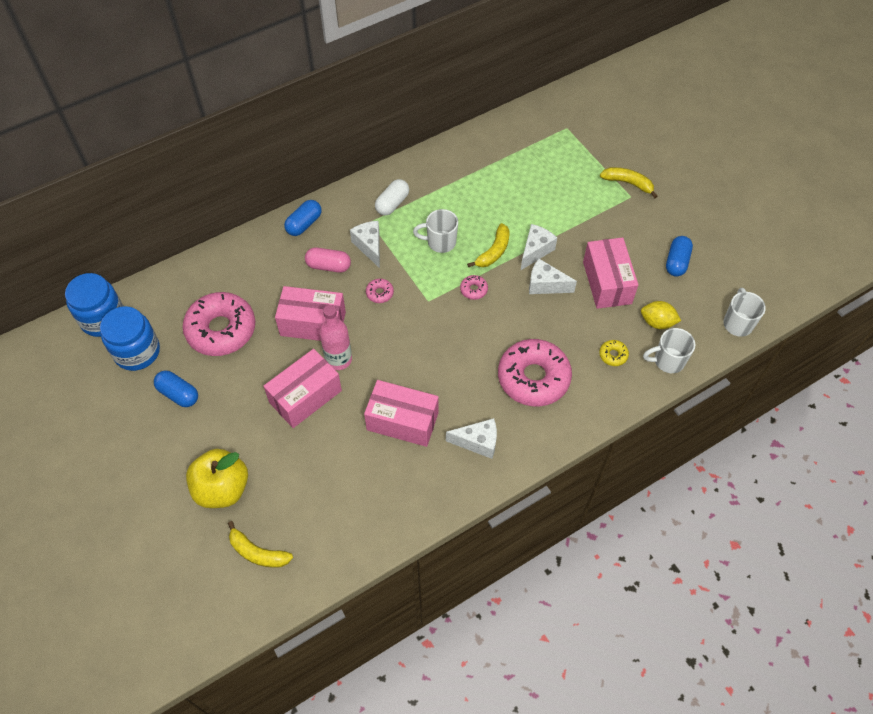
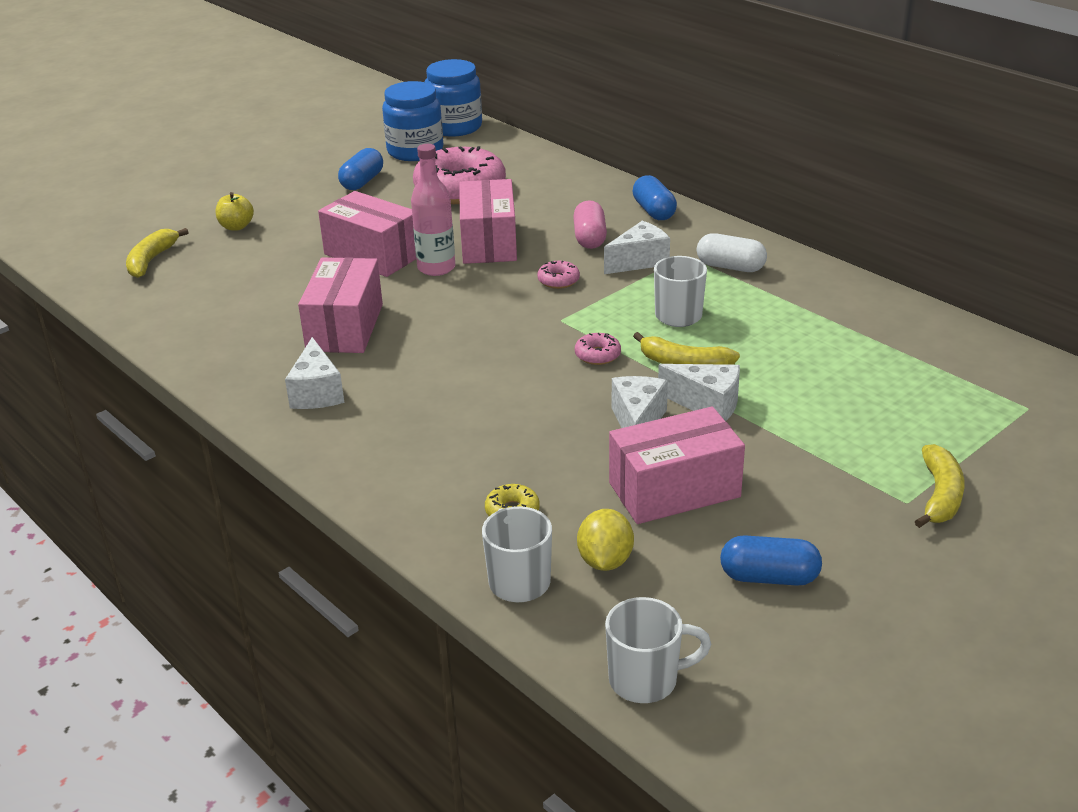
camera: 80 degrees right, 25 degrees down
yellow apple [186,449,248,508] -> yellow apple [215,192,254,231], size x0.51
blue capsule [284,200,322,236] -> blue capsule turned 45 degrees clockwise [633,175,677,220]
pink donut [498,339,572,406] -> none

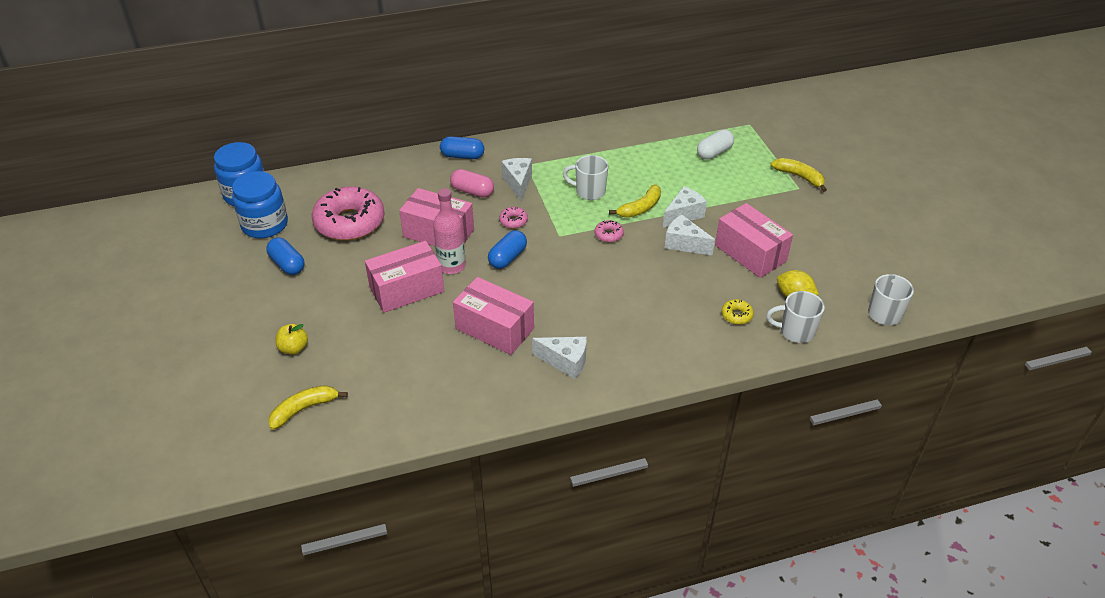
camera: 65 degrees left, 10 degrees up
yellow banana [126,228,189,278] -> yellow banana turned 105 degrees clockwise [268,385,348,430]
pink box [609,406,745,524] -> pink box turned 45 degrees counterclockwise [715,203,793,278]
white capsule [697,233,767,272] -> white capsule moved to [697,129,734,160]
blue capsule [720,535,822,586] -> blue capsule moved to [488,230,527,269]

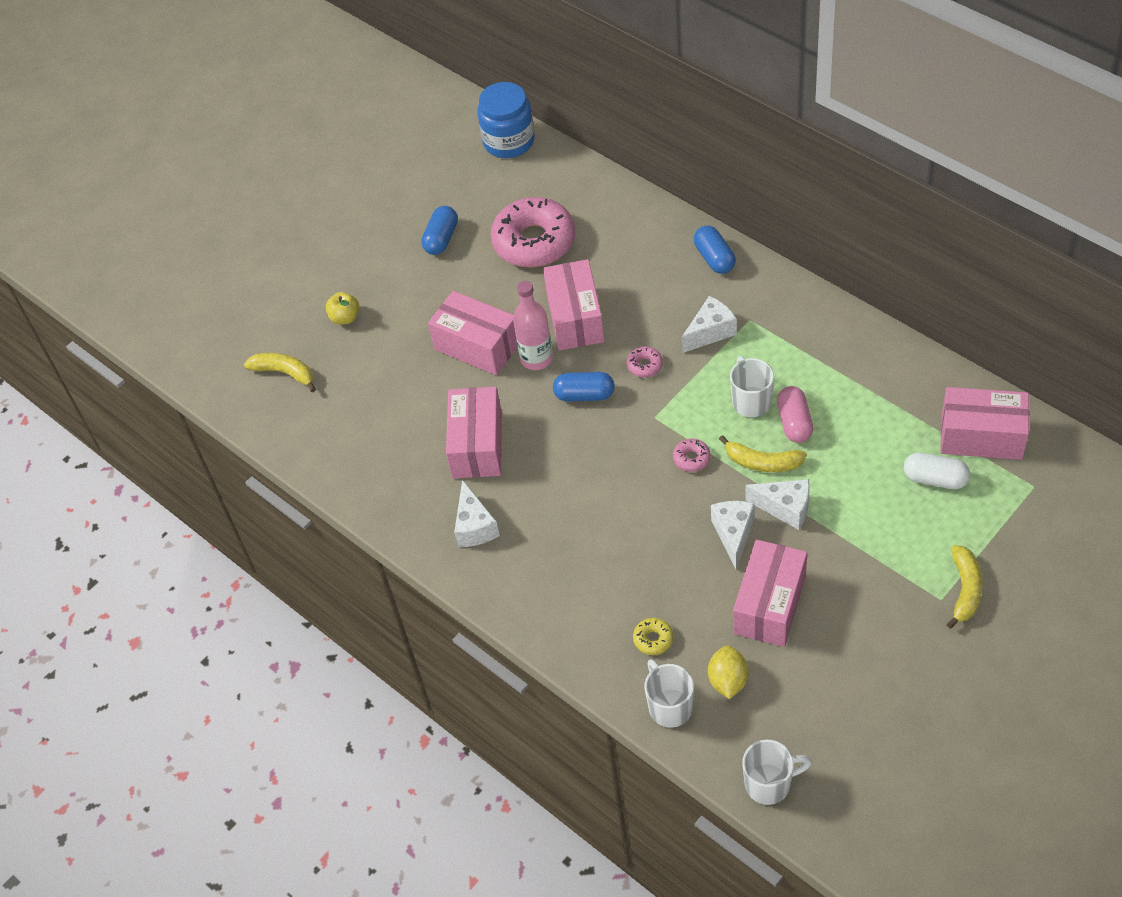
camera: 65 degrees right, 10 degrees up
blue jar [232,171,288,238] -> none
pink capsule [450,169,494,198] -> pink capsule moved to [777,386,813,443]
none -> pink box [940,387,1029,460]

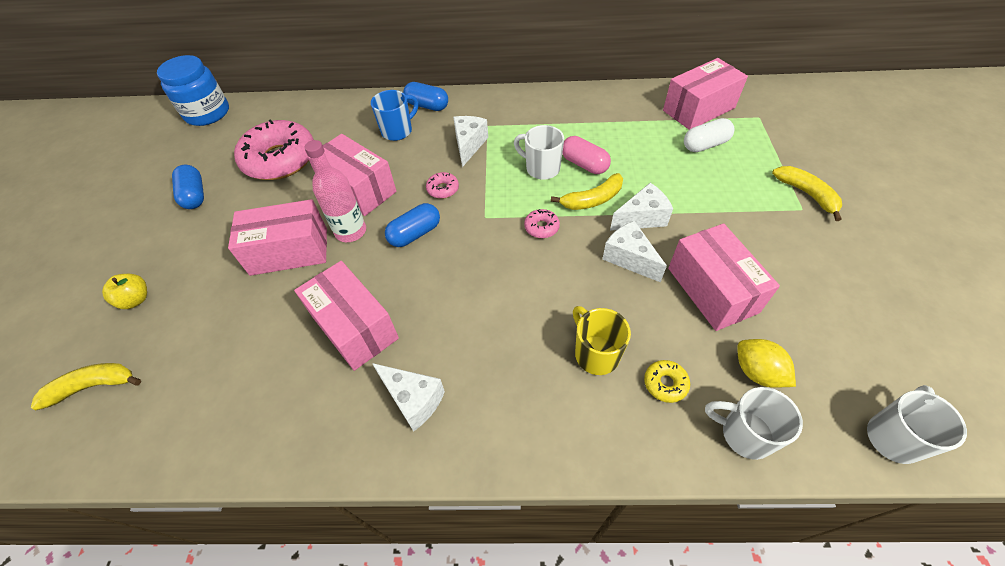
camera: 45 degrees left, 0 degrees up
none -> blue mug [371,90,418,141]
none -> yellow mug [573,306,631,375]

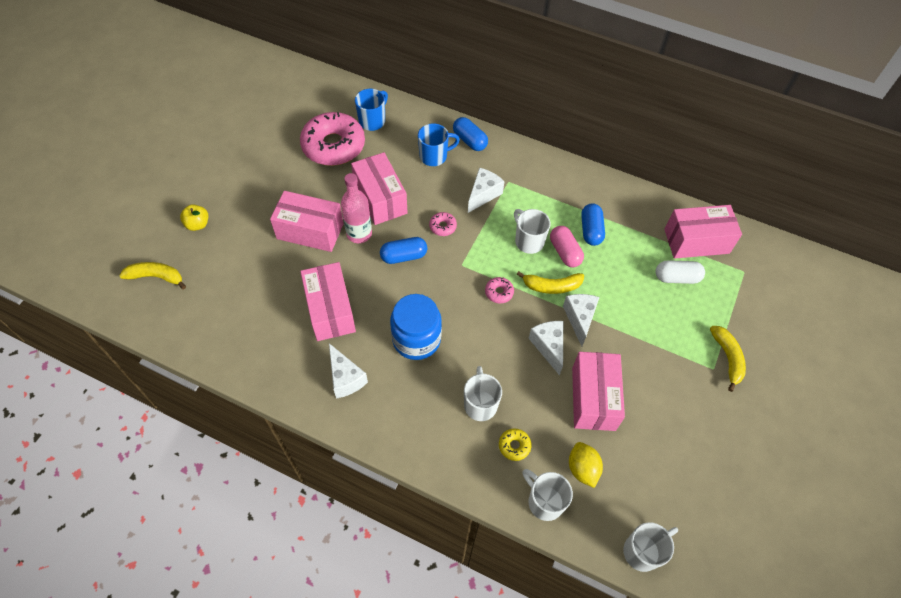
camera: 20 degrees right, 5 degrees up
blue jar [157,55,229,126] -> blue jar moved to [390,294,442,360]
blue capsule [172,164,204,209] -> blue capsule moved to [581,203,605,246]
yellow mug [573,306,631,375] -> white mug [464,366,502,421]
white cheese [610,183,673,231] -> white cheese turned 90 degrees counterclockwise [563,294,600,346]
none -> blue mug [355,89,388,131]

